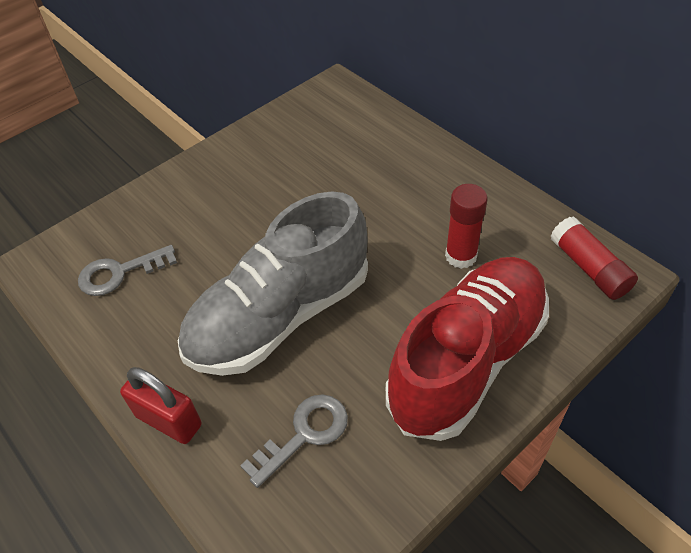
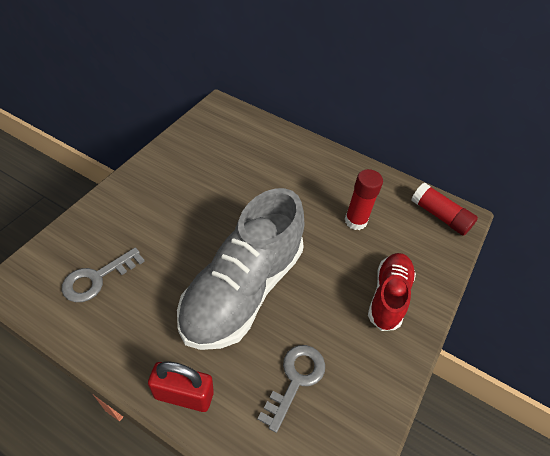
camera: 25 degrees left, 0 degrees up
red shoe [386,257,549,441] -> red shoe [368,253,416,331], size x0.54

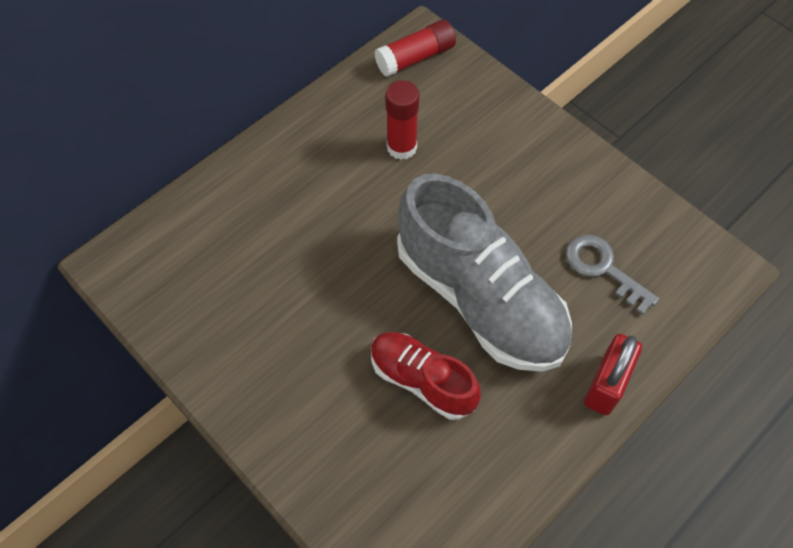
camera: 70 degrees left, 10 degrees up
grey key [62,248,145,302] -> none
red shoe [368,253,416,331] -> red shoe moved to [371,332,481,420]

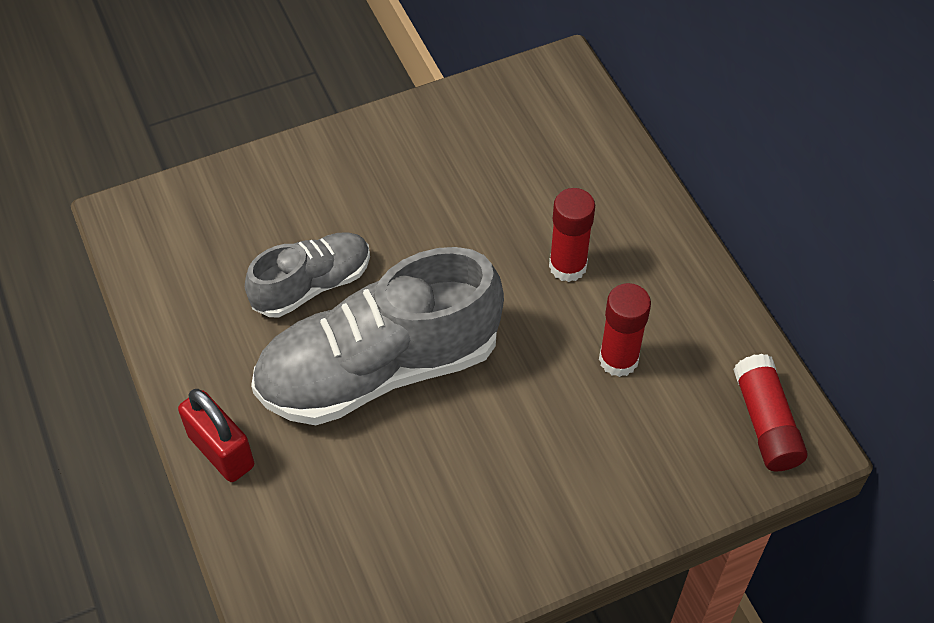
camera: 110 degrees right, 5 degrees down
red shoe [371,332,481,420] -> grey shoe [245,232,370,317]
grey key [566,235,659,315] -> none
none -> red glue stick [549,188,595,282]

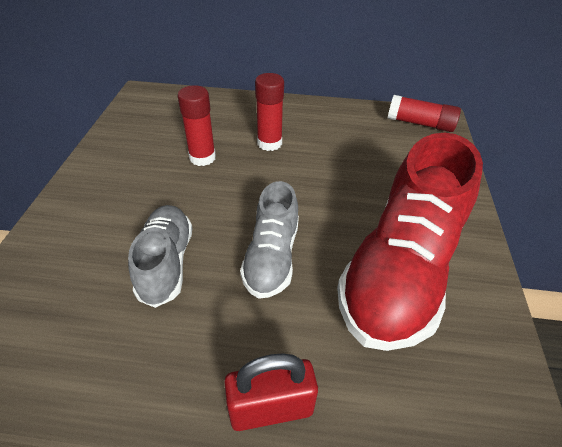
camera: 60 degrees left, 10 degrees down
grey shoe [251,247,504,425] -> grey shoe [240,181,299,299], size x0.54
red glue stick [599,283,651,377] -> red glue stick moved to [178,85,216,166]
none -> red shoe [337,133,483,351]

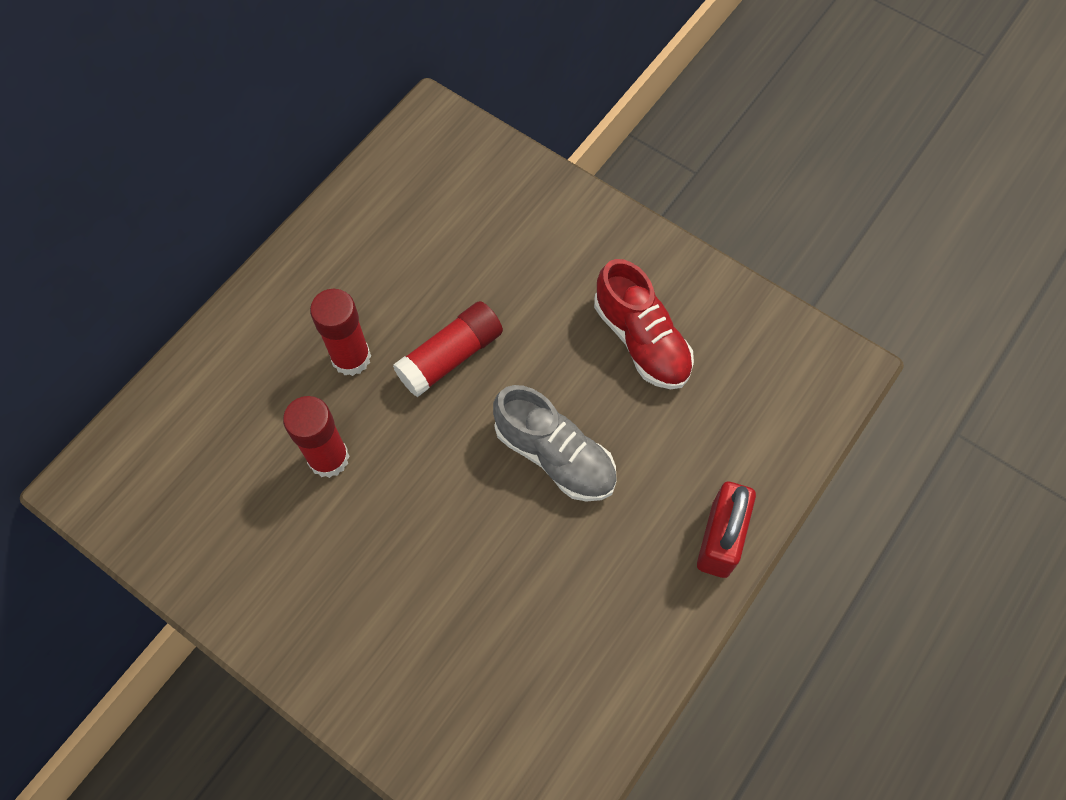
camera: 60 degrees left, 20 degrees up
grey shoe [128,205,193,308] -> none
red shoe [337,133,483,351] -> red shoe [594,259,694,389], size x0.54
red glue stick [388,95,461,132] -> red glue stick moved to [393,301,503,397]

